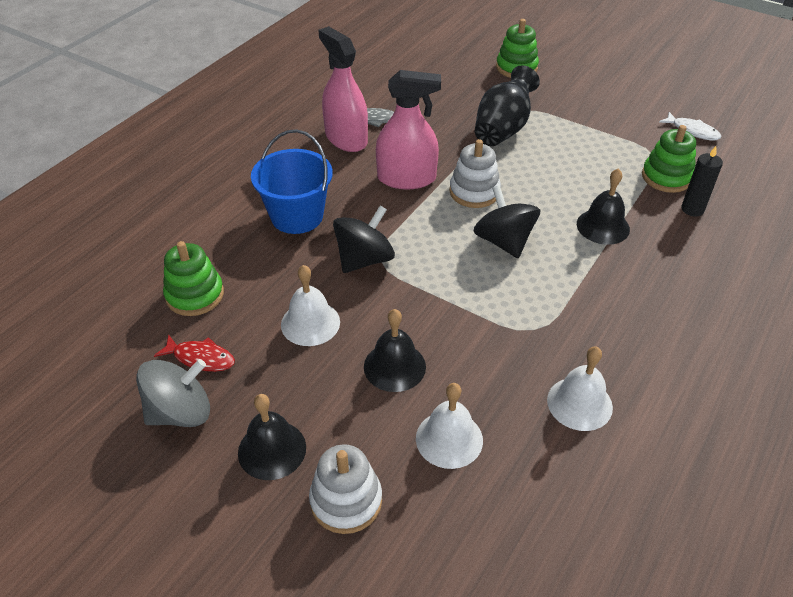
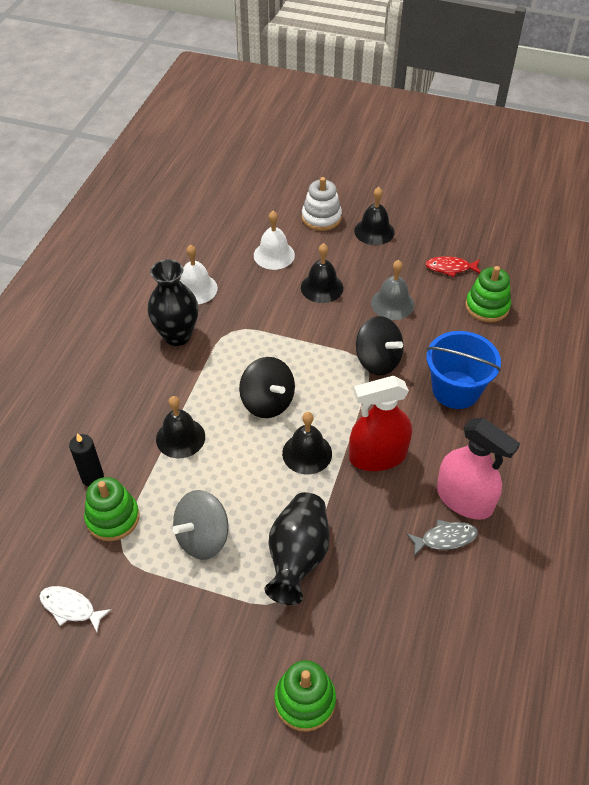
camera: 165 degrees right, 5 degrees up
grey spinning top [136,359,210,427] -> grey spinning top moved to [173,490,229,560]
white bell [281,265,340,346] -> grey bell [371,260,415,320]
black spinning top [333,205,395,273] -> black spinning top turned 75 degrees counterclockwise [356,316,404,375]
pink spray bottle [376,70,441,189] -> red spray bottle [349,376,412,471]
white stacking toy [449,139,501,208] -> black bell [282,412,332,474]
none -> black vase [147,259,198,346]

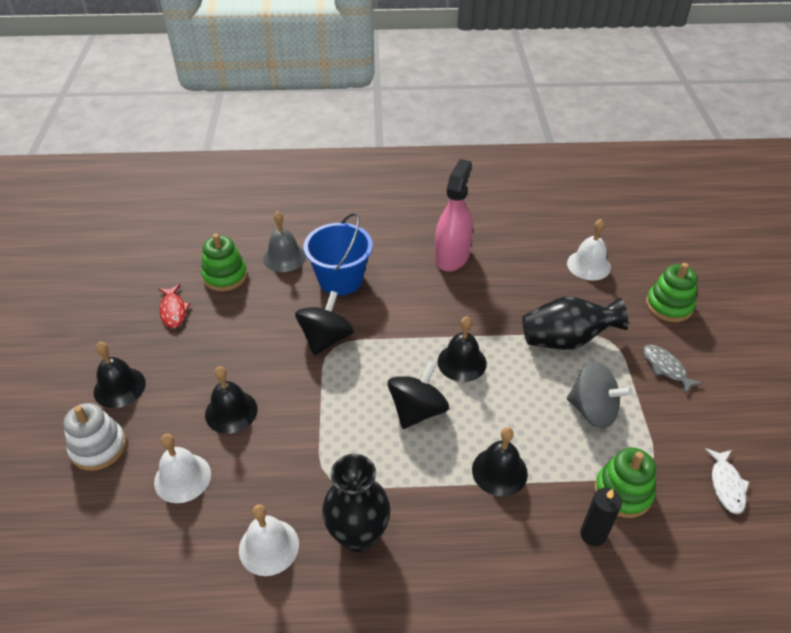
camera: 110 degrees left, 5 degrees down
red spray bottle [349,376,412,471] -> none
grey bell [371,260,415,320] -> grey bell moved to [263,211,306,272]
grey fish [406,519,478,556] -> grey fish moved to [643,345,703,394]
none -> white bell [567,219,611,280]

